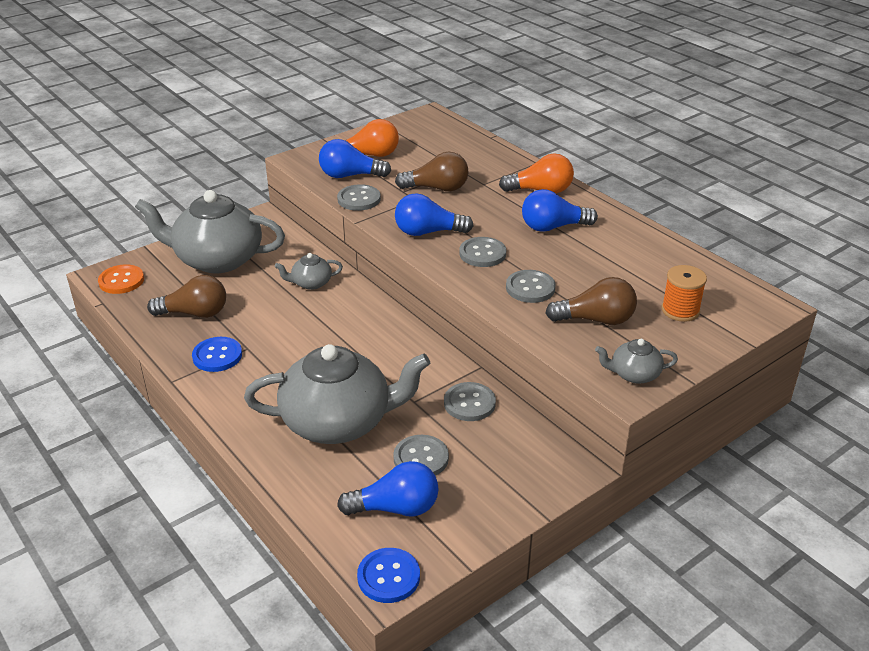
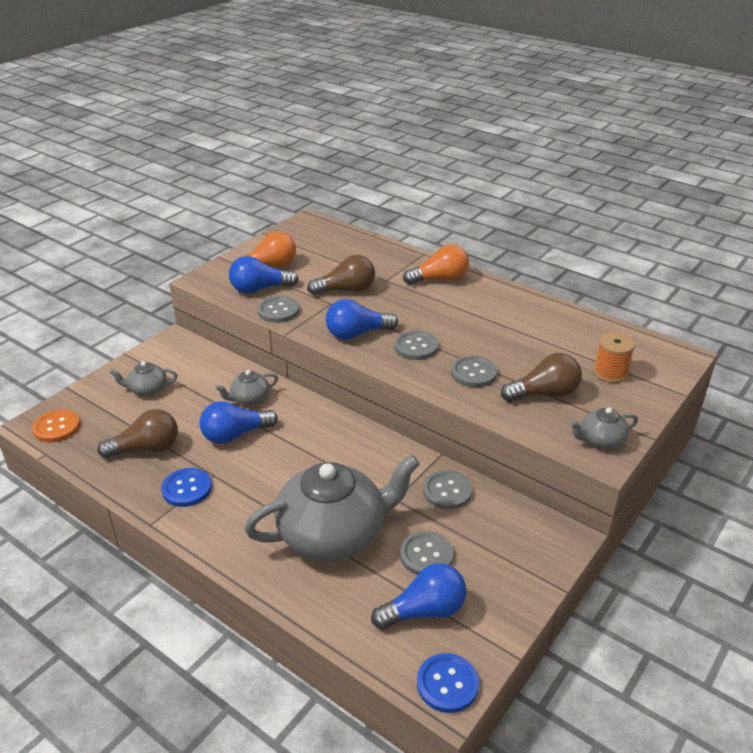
camera: 15 degrees left, 0 degrees up
grey teapot [135,190,285,273] -> grey teapot [110,361,177,396], size x0.44
blue light bulb [522,189,598,232] -> blue light bulb moved to [199,401,278,444]

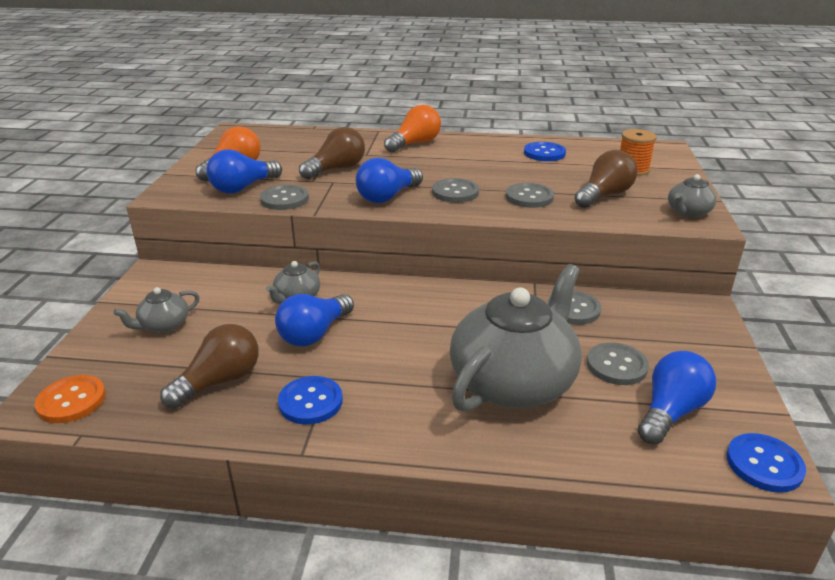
camera: 30 degrees left, 5 degrees down
none -> blue button [524,142,566,161]

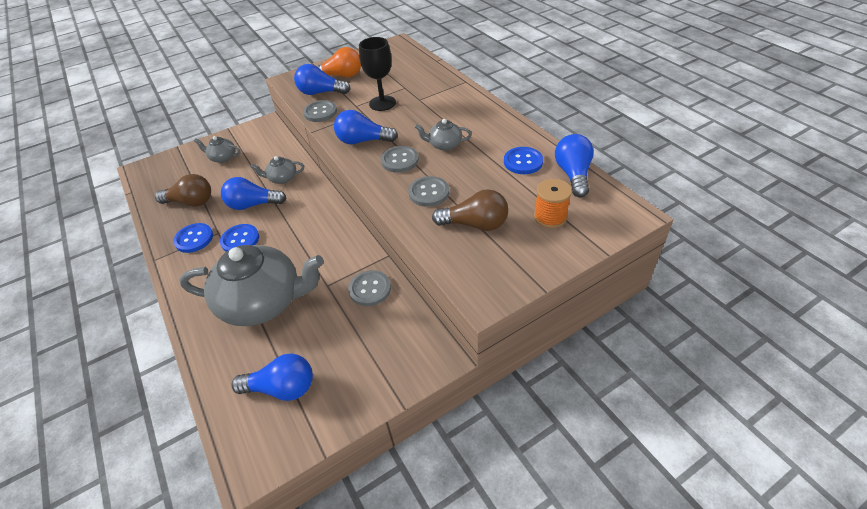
camera: 55 degrees right, 15 degrees up
orange button [35,375,106,423] -> none
brown light bulb [299,127,365,179] -> black goblet [359,37,396,111]
orange light bulb [384,105,441,153] -> none
grey button [587,342,649,385] -> none
grey teapot [668,174,717,218] -> grey teapot moved to [415,119,472,151]
blue button [727,433,806,493] -> blue button moved to [220,224,259,252]
none -> blue light bulb [555,134,594,197]

